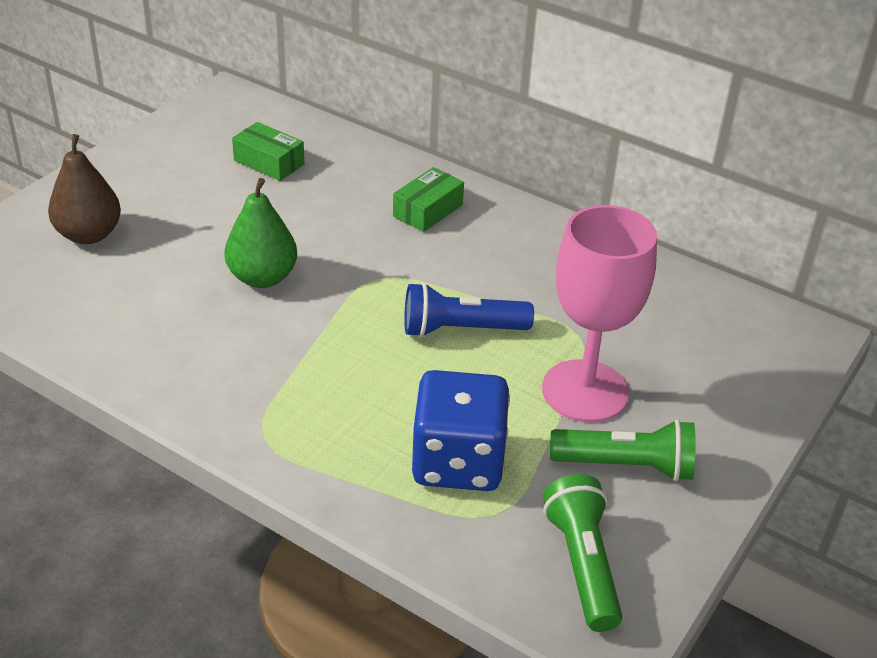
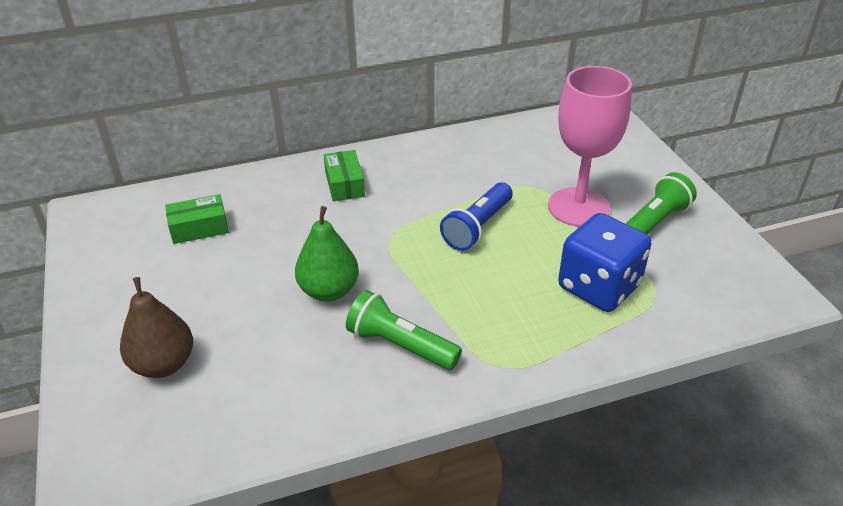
camera: 50 degrees left, 0 degrees up
green flashlight [543,474,622,632] -> green flashlight moved to [346,290,462,370]

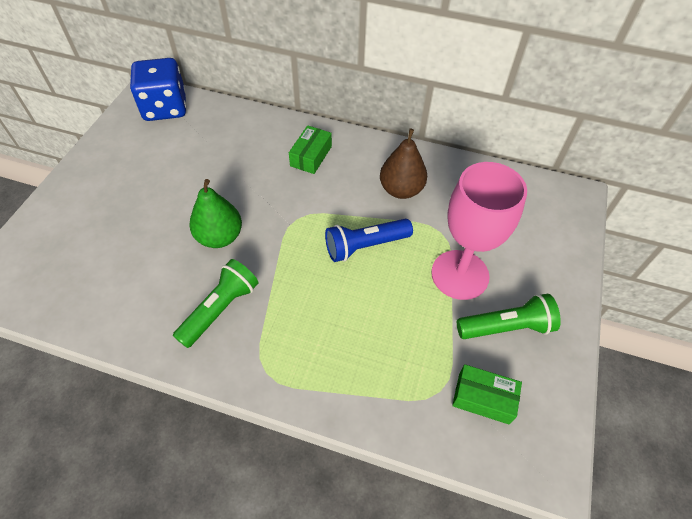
camera: 35 degrees right, 15 degrees up
brown pear [120,277,193,378] -> brown pear moved to [380,129,427,199]
green box [165,194,229,244] -> green box moved to [452,364,522,424]
green flashlight [346,290,462,370] -> green flashlight turned 60 degrees clockwise [173,259,259,348]
blue dice [558,213,651,312] -> blue dice moved to [130,58,186,121]

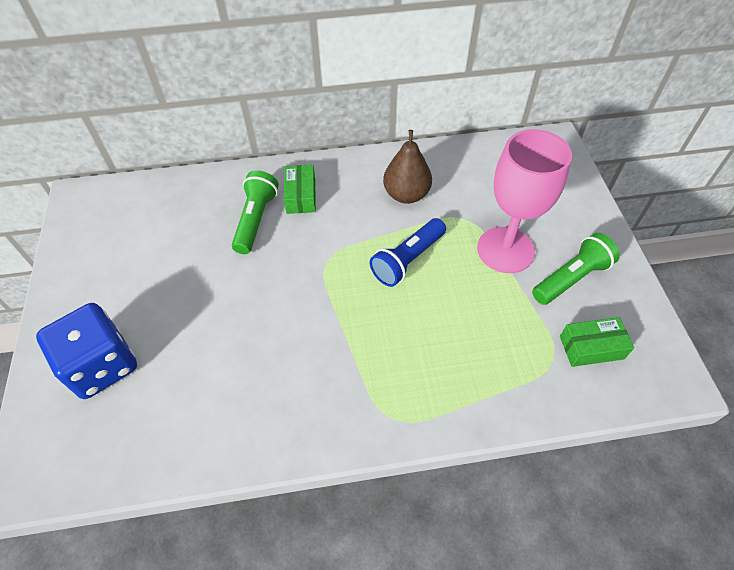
camera: 25 degrees left, 0 degrees up
blue dice [130,58,186,121] -> blue dice moved to [36,303,137,399]
green flashlight [173,259,259,348] -> green flashlight moved to [232,171,279,254]
green pear [189,179,242,248] -> none

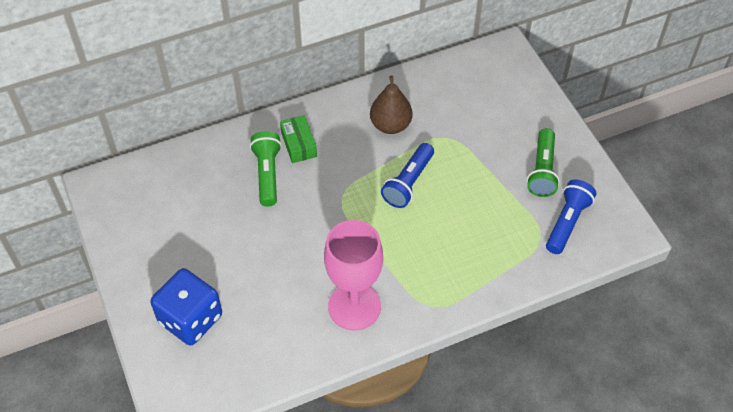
camera: 15 degrees left, 0 degrees up
pink goblet [477,129,572,273] -> pink goblet moved to [324,220,383,330]
green flashlight [532,233,620,305] -> green flashlight turned 150 degrees clockwise [527,128,560,197]
green box [560,317,634,367] -> blue flashlight [546,180,597,254]

